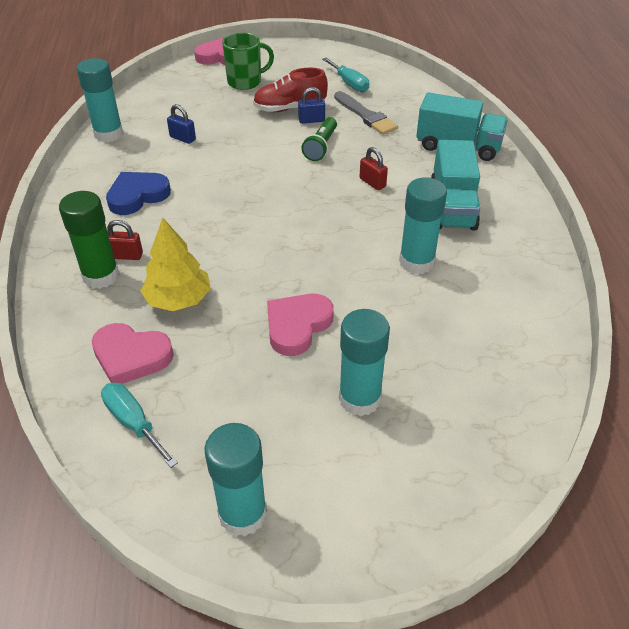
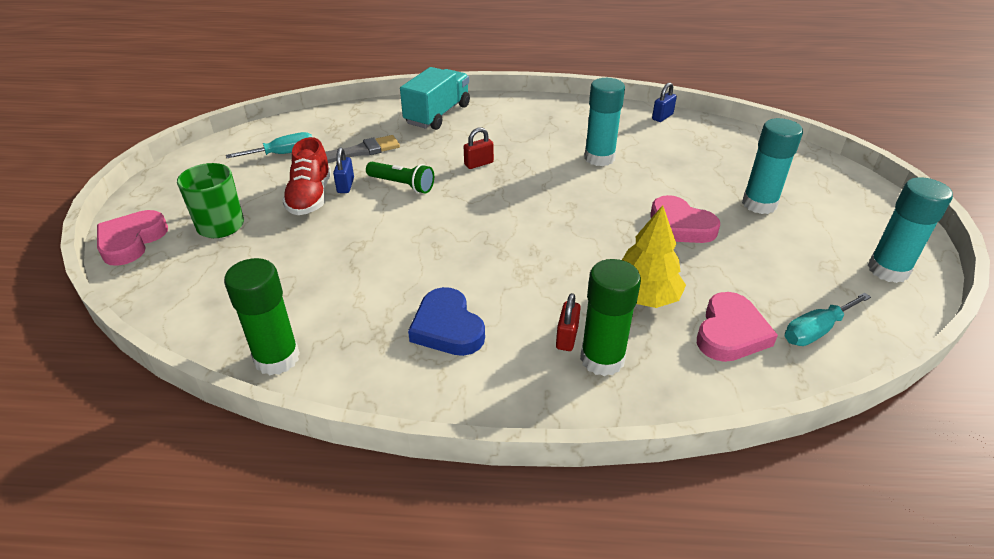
camera: 80 degrees left, 5 degrees down
turquoise glue stick [77,58,123,142] -> green glue stick [224,258,300,375]
blue padlock [167,104,196,144] -> blue padlock moved to [652,83,677,122]
turquoise truck [431,140,480,231] -> none

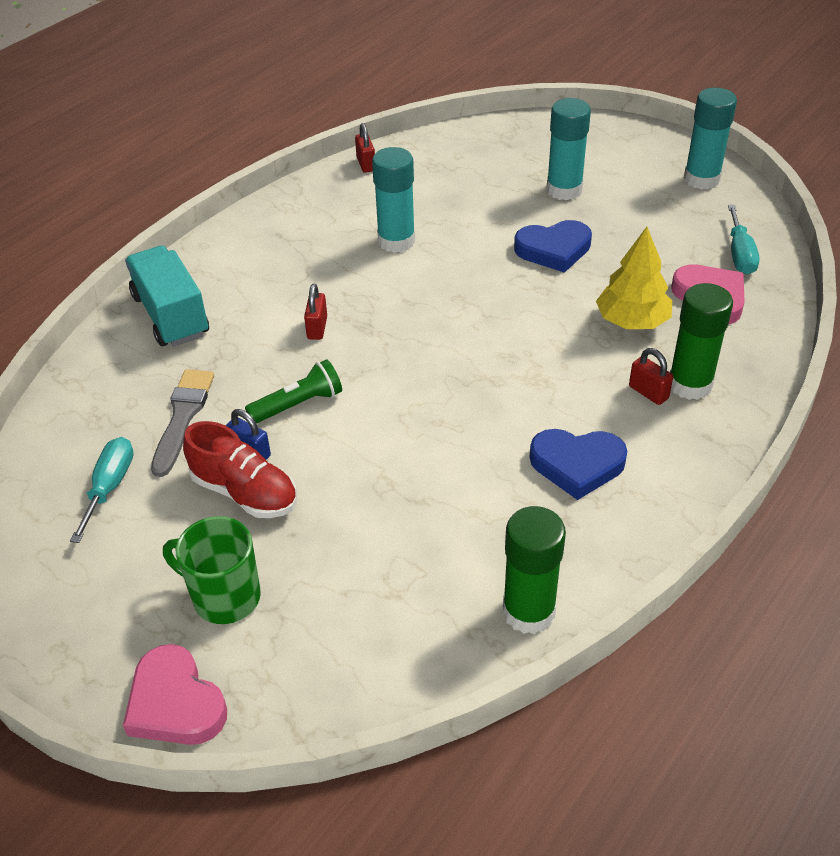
camera: 55 degrees left, 5 degrees up
pink heart [650,195,720,243] -> blue heart [514,220,592,273]
blue padlock [652,83,677,122] -> red padlock [355,123,375,173]

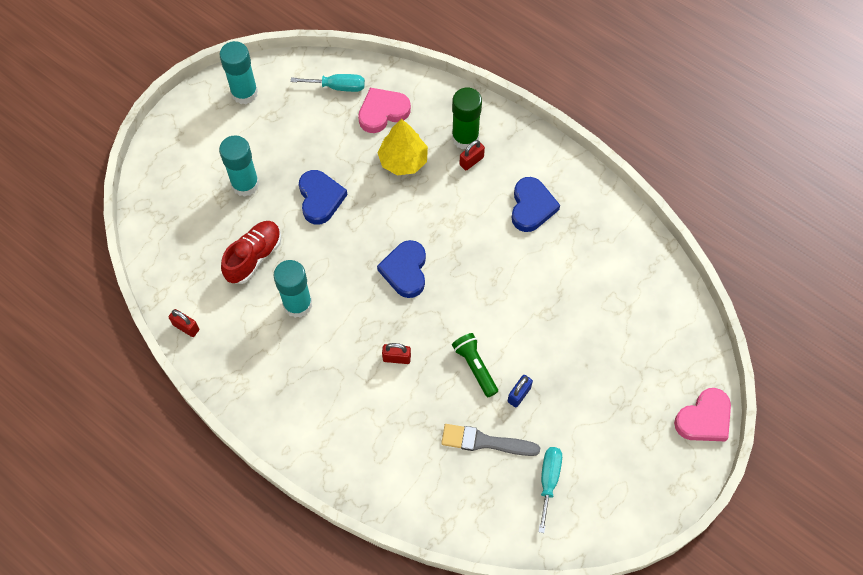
camera: 90 degrees left, 20 degrees up
turquoise screwdriver [70,437,134,543] -> turquoise screwdriver turned 90 degrees clockwise [538,447,562,533]
turquoise truck [125,246,209,347] -> none
green mug [163,516,261,624] -> none
red shoe [183,421,297,518] -> red shoe moved to [221,221,281,284]
red padlock [355,123,375,173] -> red padlock turned 45 degrees clockwise [169,309,199,337]
green glue stick [503,506,566,634] -> none
none -> blue heart [377,240,426,298]

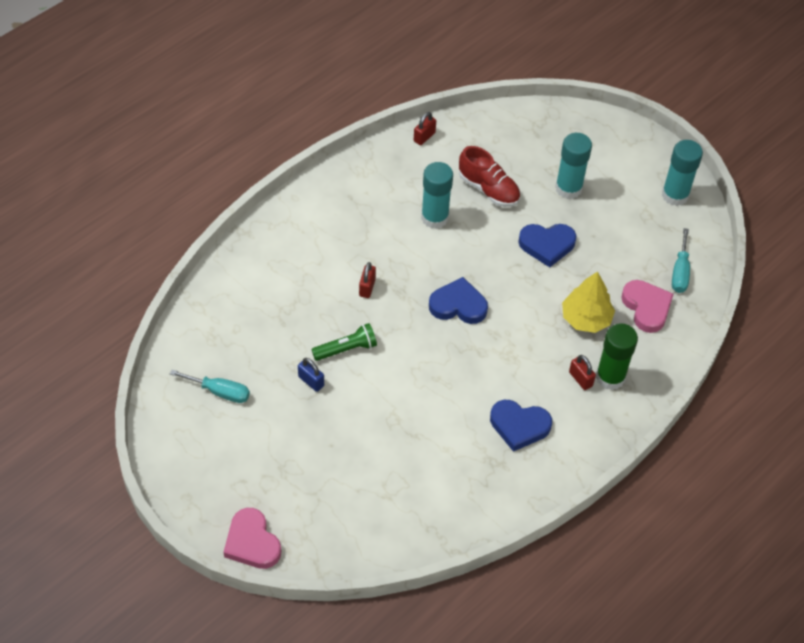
camera: 95 degrees right, 10 degrees down
grey brush [441,424,540,456] -> none

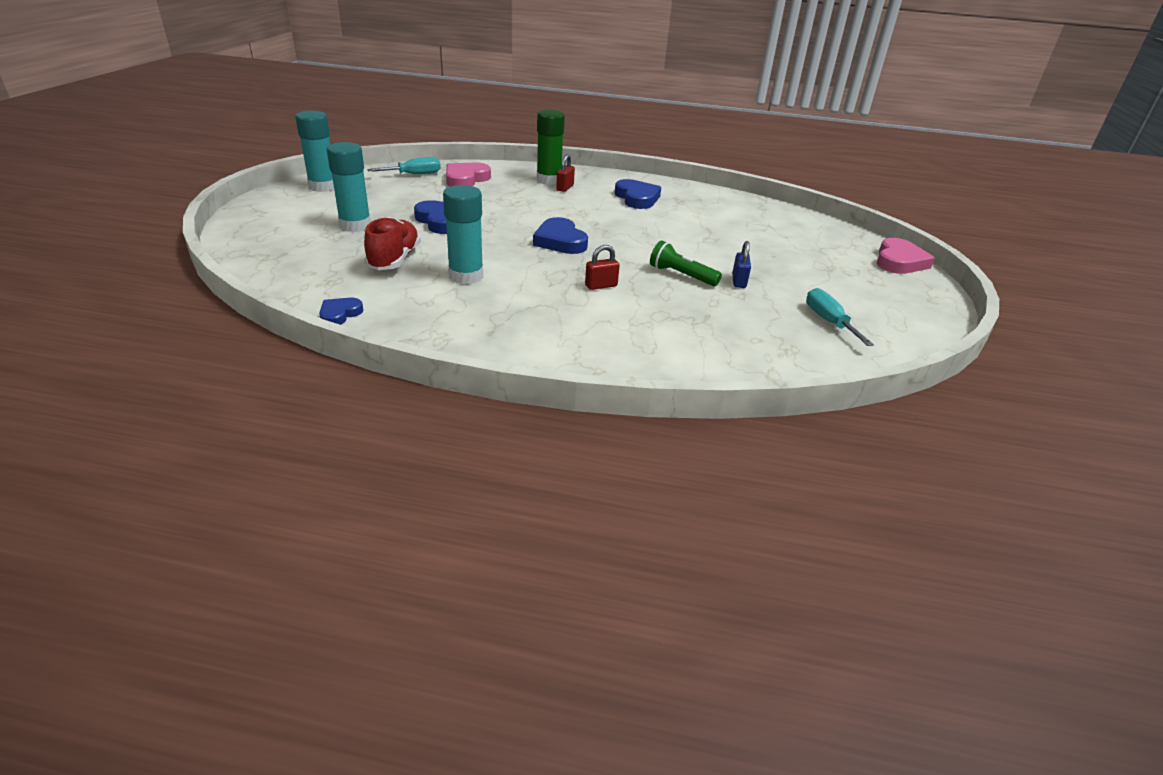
camera: 125 degrees left, 20 degrees down
red padlock [414,112,436,145] -> blue heart [319,298,363,325]
yellow tree [562,271,615,333] -> none

